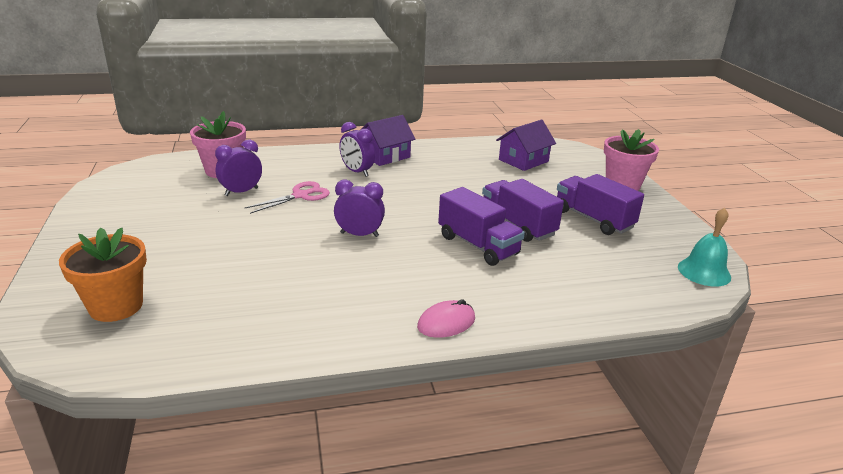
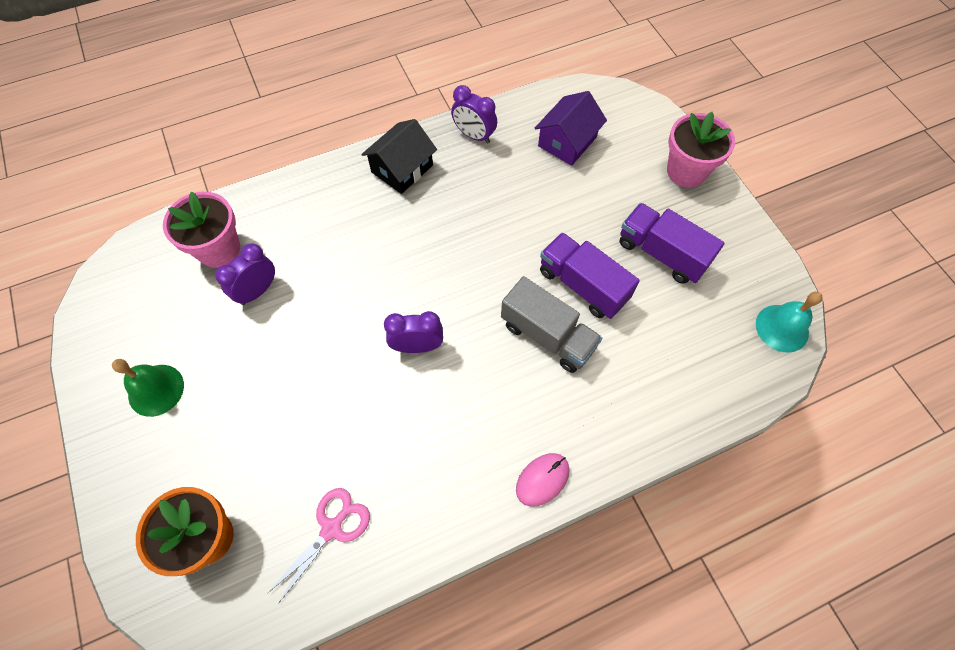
camera: 10 degrees left, 35 degrees up
pink scissors [245,181,330,214] -> pink scissors moved to [267,488,370,604]
purple clock [339,122,375,177] -> purple clock moved to [451,85,497,144]
purple house [362,115,415,166] -> black house [361,119,437,194]
purple truck [438,187,525,266] -> grey truck [501,276,602,373]
none -> green bell [112,359,184,417]

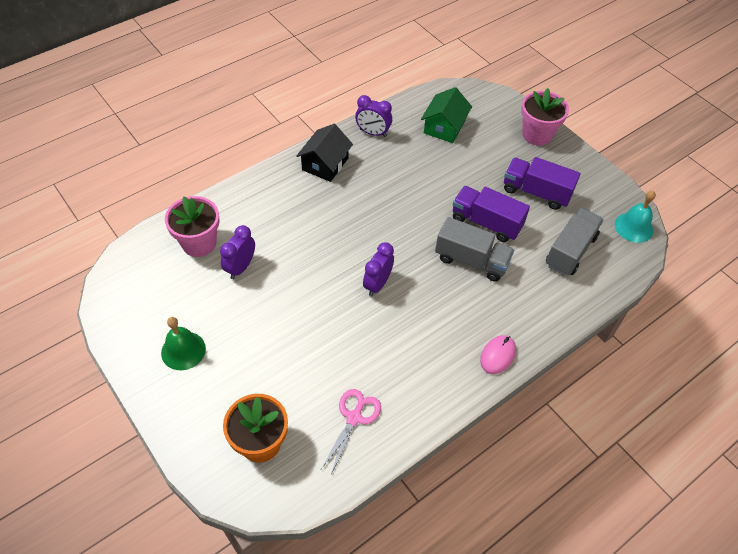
camera: 15 degrees left, 10 degrees down
purple clock [384,311,443,353] -> purple clock turned 45 degrees counterclockwise [363,242,394,296]
purple house [535,91,607,166] -> green house [421,87,472,143]
none -> grey truck [546,208,604,276]

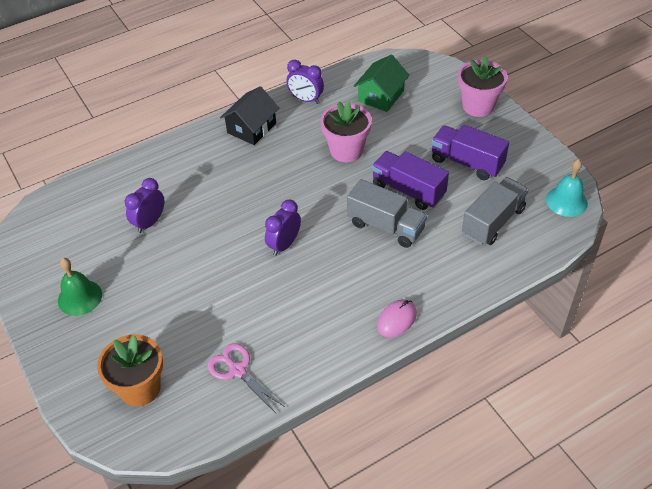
camera: 10 degrees right, 5 degrees down
pink flower pot [165,196,220,257] -> pink flower pot moved to [321,101,372,162]
pink scissors [321,389,381,474] -> pink scissors turned 75 degrees counterclockwise [208,343,285,413]

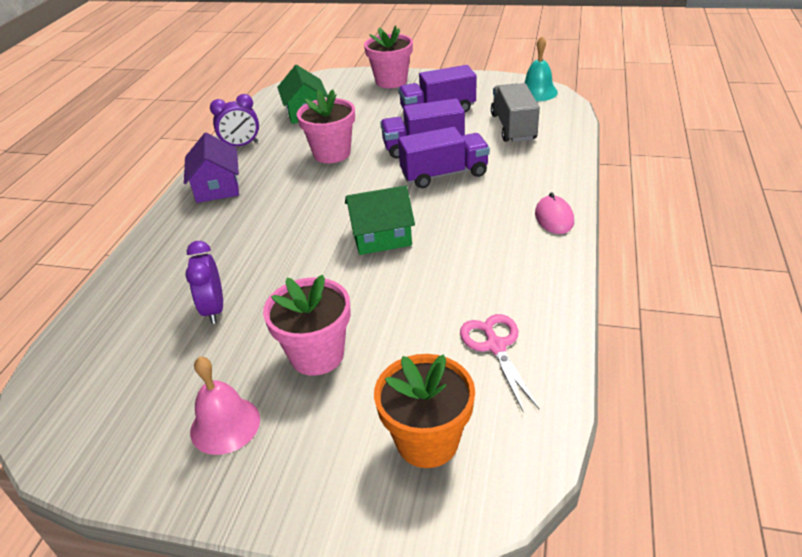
camera: 45 degrees left, 10 degrees down
green bell [58,258,102,316] -> pink bell [190,357,260,455]
pink scissors [208,343,285,413] -> pink scissors turned 75 degrees clockwise [460,314,539,413]
black house [220,86,279,145] -> purple house [184,133,239,203]
purple clock [265,199,301,256] -> green house [345,185,415,255]
grey truck [347,179,427,248] -> purple truck [398,127,490,188]
none -> pink flower pot [263,274,351,376]

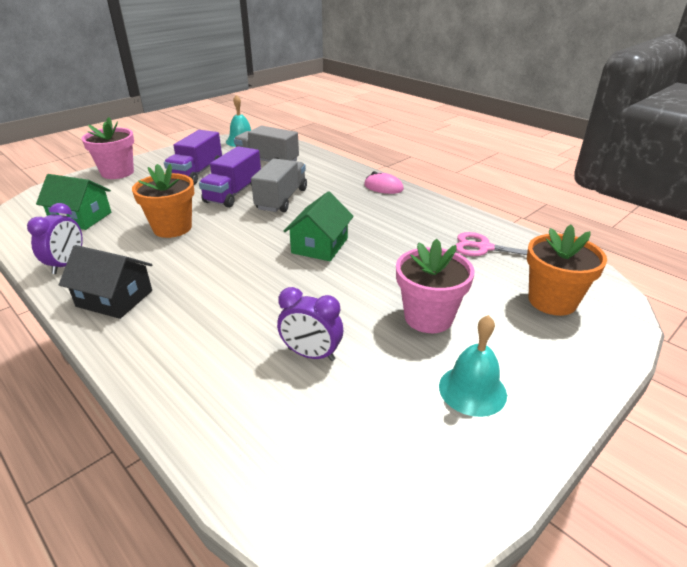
camera: 60 degrees left, 5 degrees down
purple house [184,133,239,203] -> black house [59,245,153,319]
pink bell [190,357,260,455] -> turquoise bell [439,315,507,417]
pink flower pot [297,89,355,163] -> orange flower pot [132,164,195,238]
purple truck [398,127,490,188] -> grey truck [251,158,307,212]

